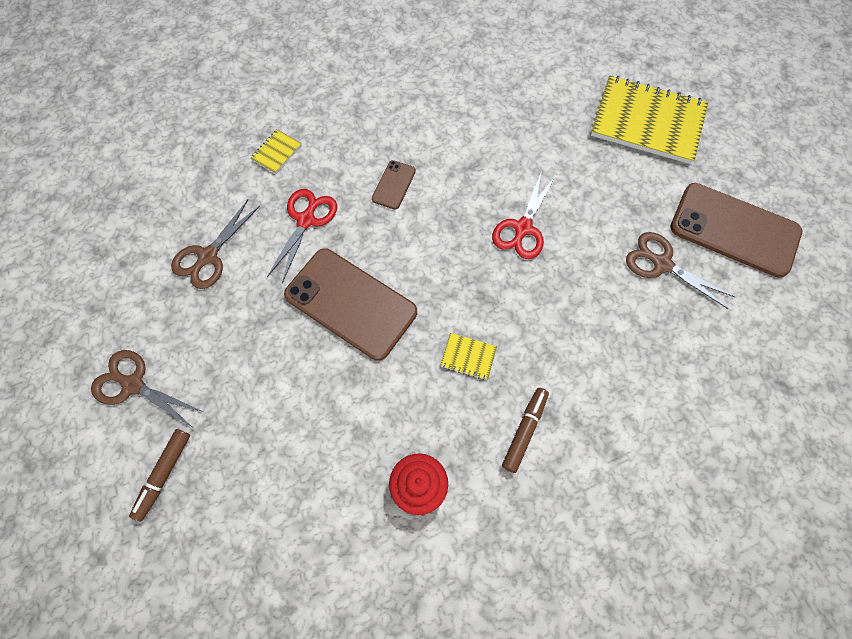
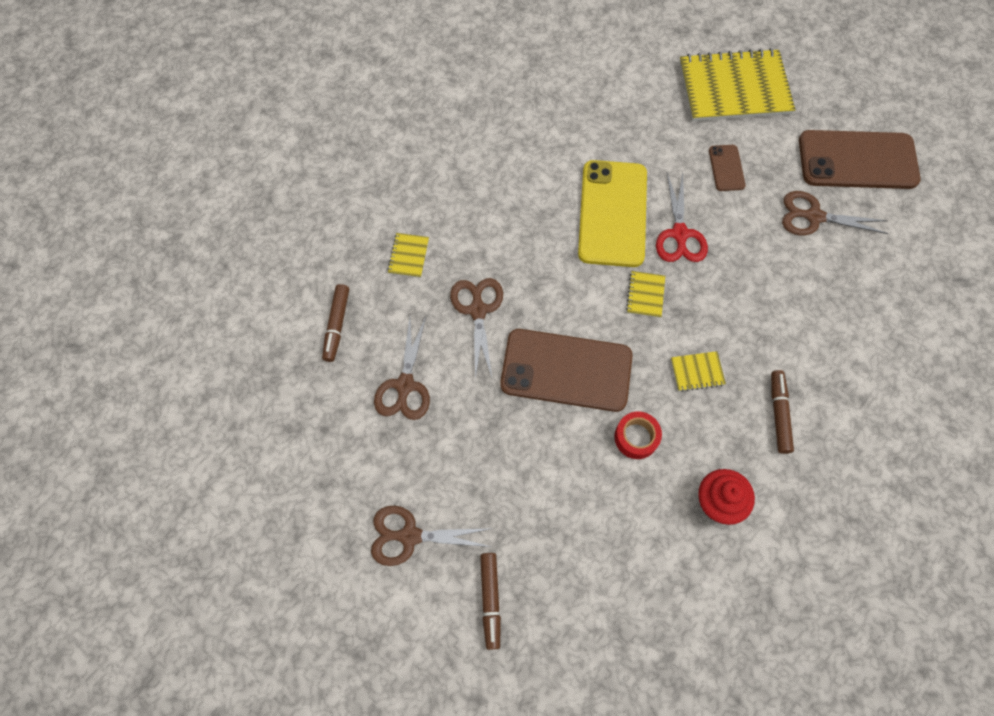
camera: 25 degrees left, 0 degrees up
red scissors [267,189,337,283] -> brown scissors [450,278,503,380]
brown phone [372,160,416,210] -> brown phone moved to [709,145,746,191]
none -> brown marker [322,284,349,362]
none -> yellow phone [578,160,647,267]
none -> red tape [614,411,662,459]
none -> yellow notebook [626,271,665,318]

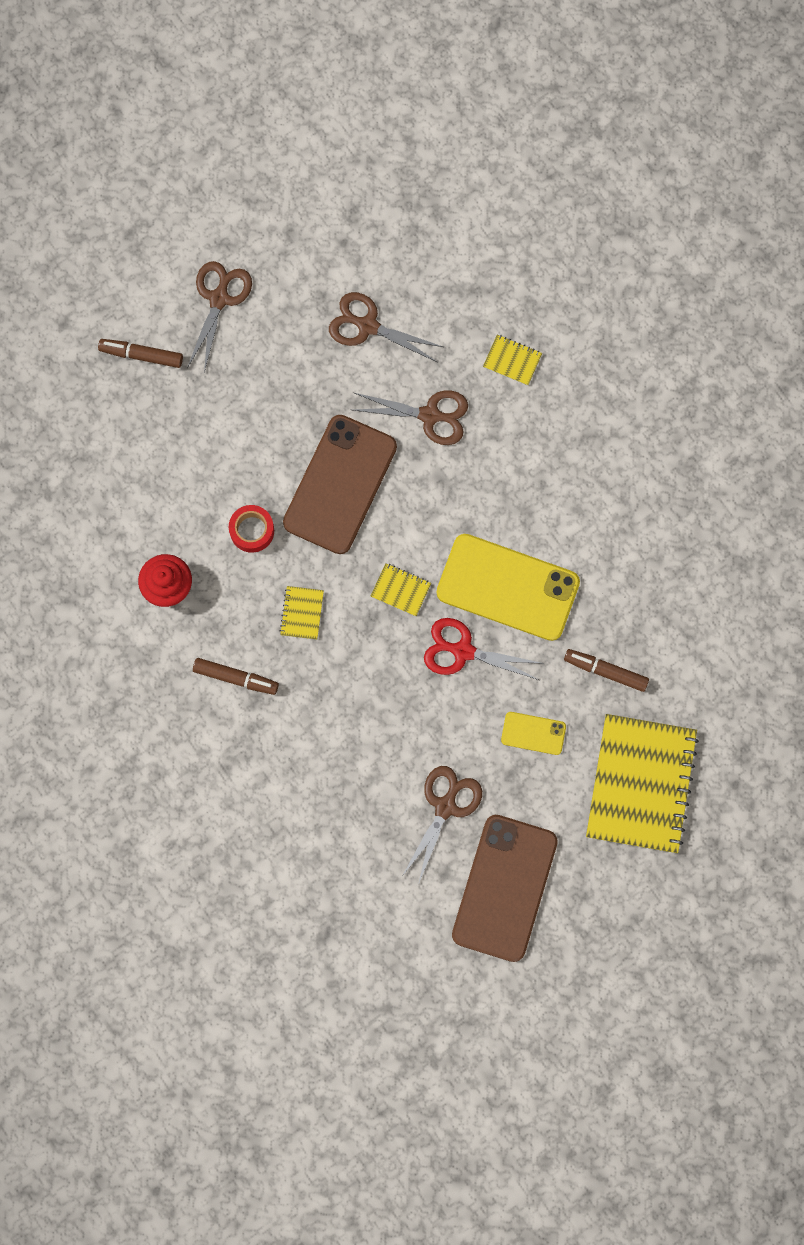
camera: 105 degrees right, 10 degrees up
brown marker [322,284,349,362] -> brown marker moved to [564,649,649,692]
brown phone [709,145,746,191] -> yellow phone [501,712,566,755]

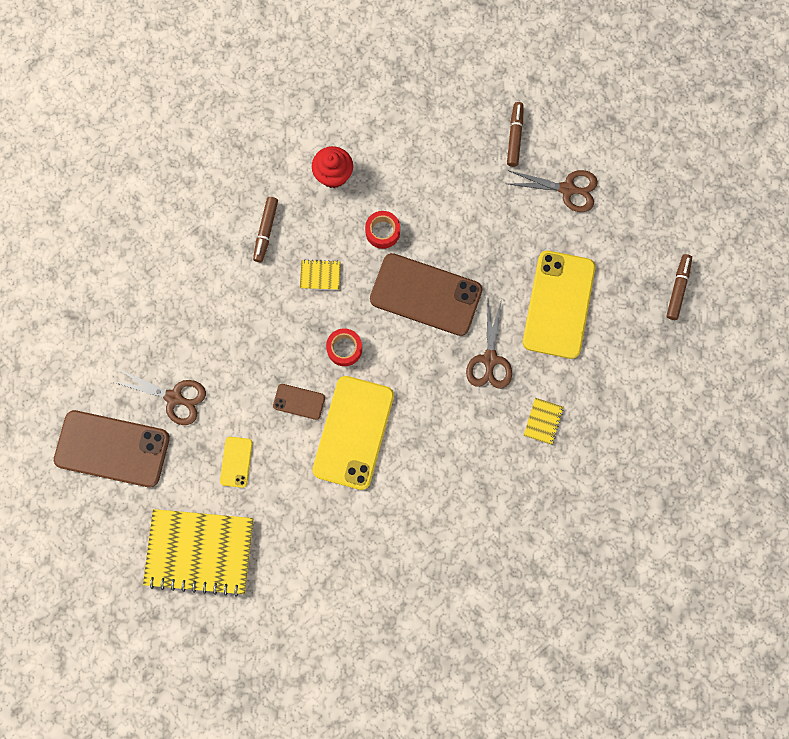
camera: 85 degrees right, 0 degrees up
brown scissors [329,292,443,362] -> yellow phone [523,251,595,359]
yellow notebook [371,563,431,616] -> red tape [326,329,362,366]
red scissors [424,618,544,680] -> brown phone [273,384,325,420]
brown marker [564,649,649,692] -> brown marker moved to [666,254,692,320]

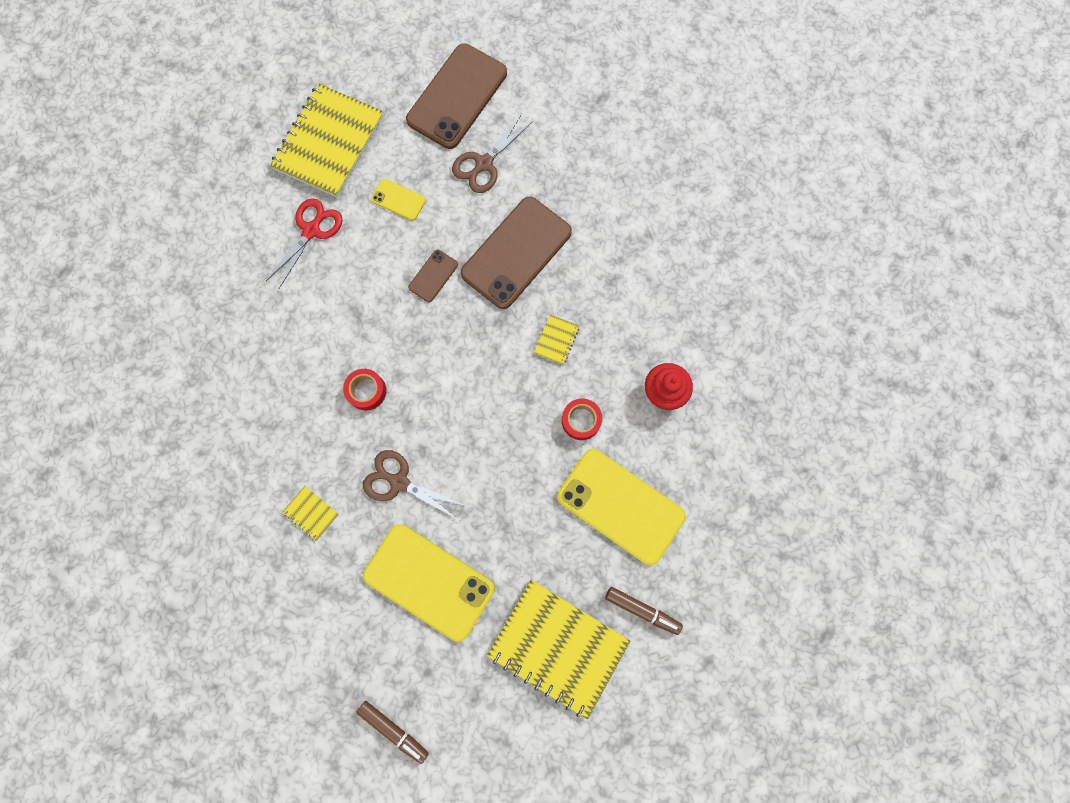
camera: 110 degrees right, 0 degrees up
brown marker [253,197,278,262] -> none
yellow phone [312,376,394,490] -> yellow phone moved to [557,449,686,565]
red tape [326,329,362,366] -> red tape moved to [343,369,386,410]
brown phone [370,253,482,336] -> brown phone moved to [461,197,572,309]
brown scissors [509,170,598,212] -> yellow notebook [487,580,630,720]
none -> red scissors [266,198,343,289]

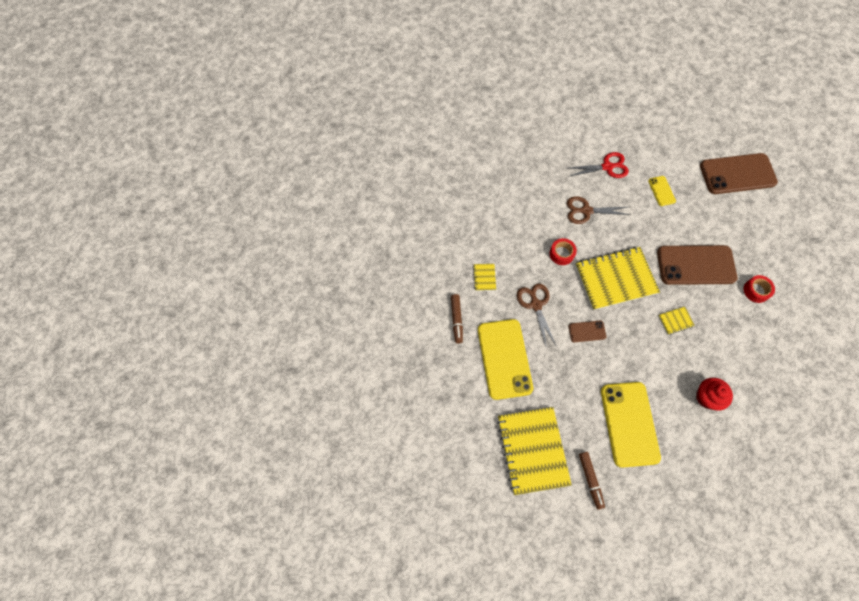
camera: 50 degrees right, 10 degrees down
yellow notebook [270,83,384,198] -> yellow notebook moved to [575,247,660,310]
brown marker [356,701,429,764] -> brown marker moved to [451,294,463,343]
brown phone [408,250,458,302] -> brown phone moved to [568,321,606,342]
brown scissors [452,114,533,193] -> brown scissors moved to [567,196,630,224]
red tape [562,398,602,440] -> red tape moved to [744,275,775,303]

